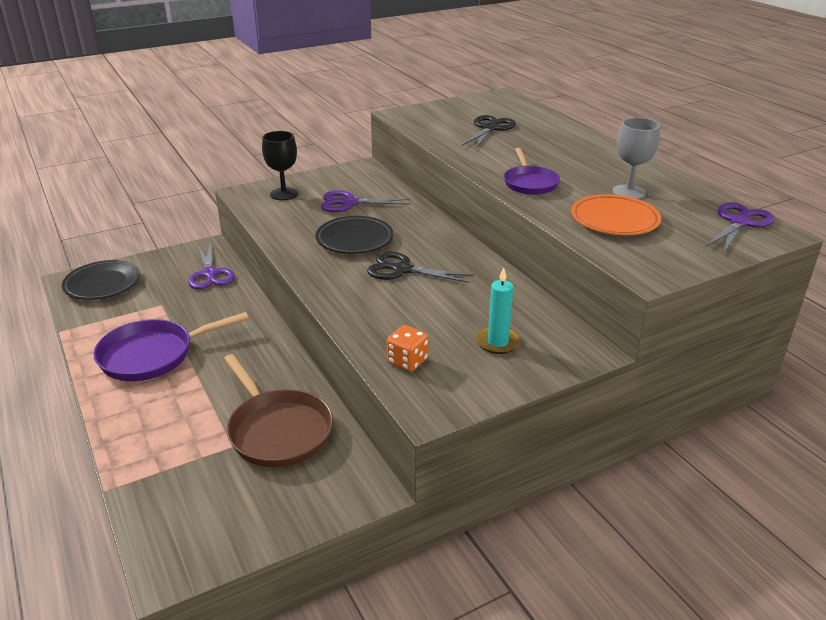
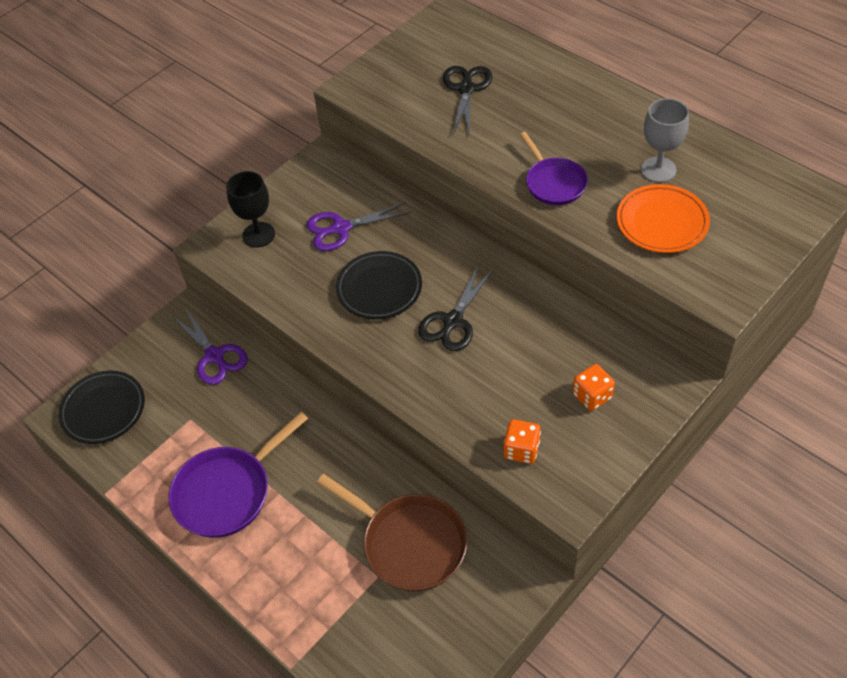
camera: 15 degrees left, 20 degrees up
black scissors [367,252,474,283] -> black scissors turned 60 degrees counterclockwise [418,264,494,351]
turquoise candle [476,268,521,354] -> orange dice [573,364,615,411]
purple scissors [705,202,775,254] -> none

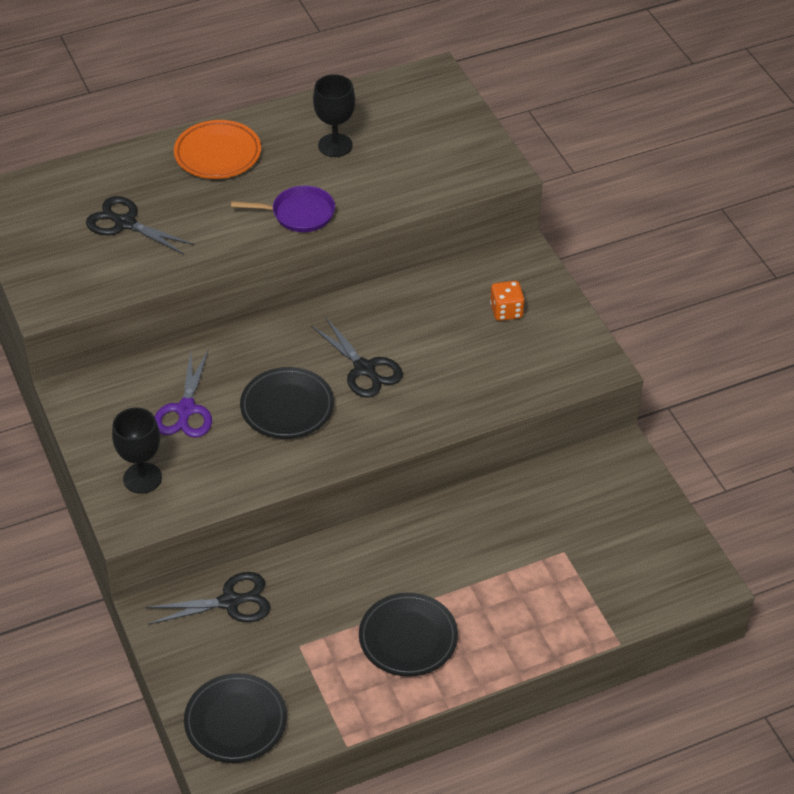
camera: 70 degrees left, 5 degrees down
purple pan [169,412,308,538] -> black plate [359,593,458,677]
purple scissors [172,307,248,385] -> black scissors [145,572,271,625]
brown pan [317,474,467,591] -> none
orange dice [504,419,541,464] -> none
orange plate [617,184,710,253] -> orange plate moved to [174,120,261,179]
grey goblet [641,98,689,182] -> black goblet [313,74,355,157]

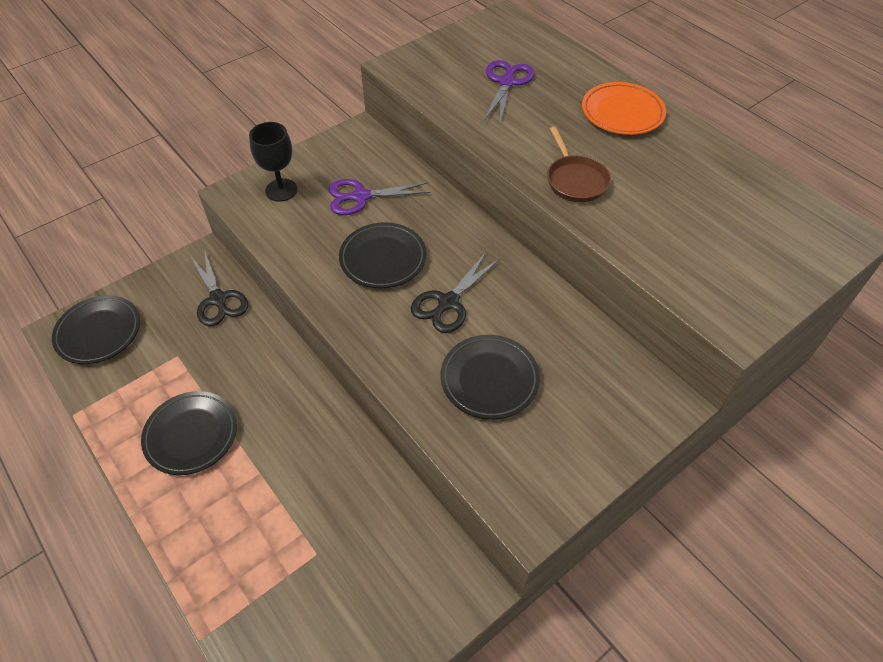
camera: 75 degrees right, 5 degrees up
black scissors [86,196,194,254] -> purple scissors [484,60,535,123]
purple pan [231,185,335,232] -> brown pan [547,126,611,202]
black goblet [313,74,355,157] -> none
orange dice [490,281,525,321] -> none
none -> black plate [440,335,540,419]

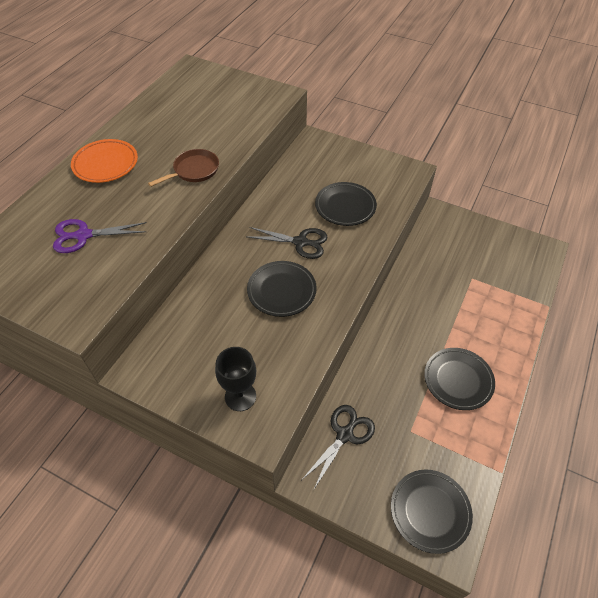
camera: 115 degrees left, 0 degrees up
purple scissors [329,179,431,215] -> none

